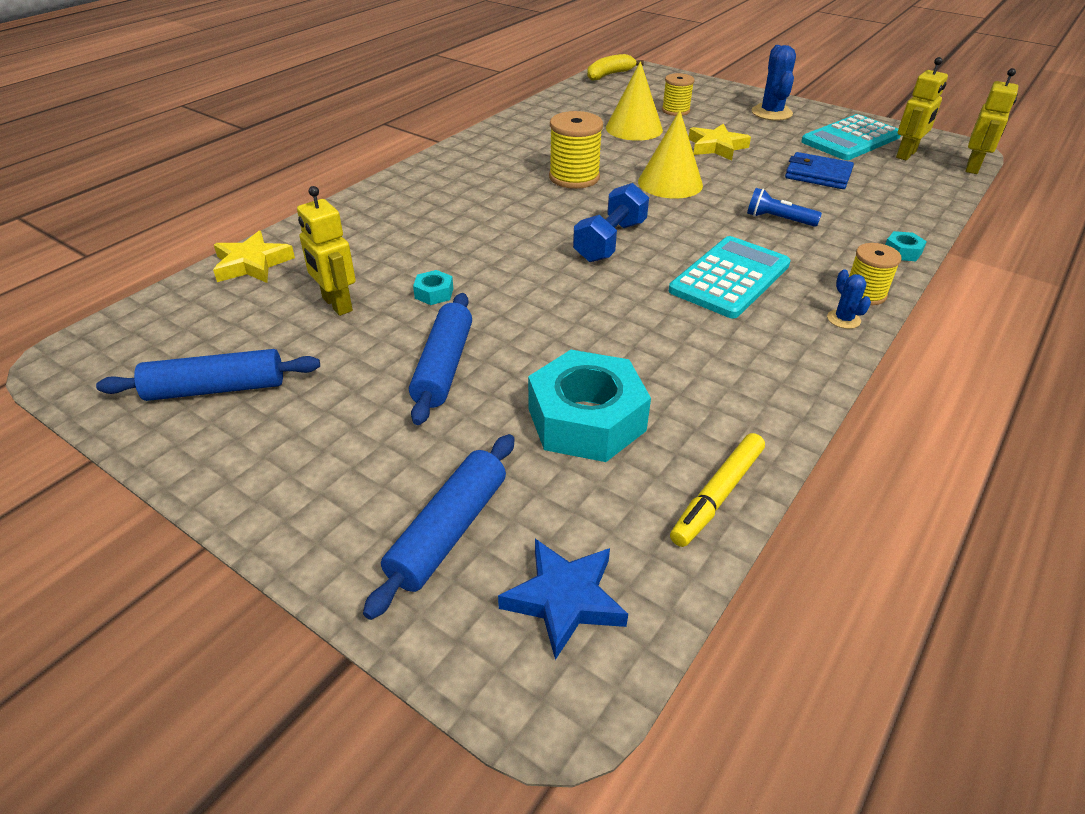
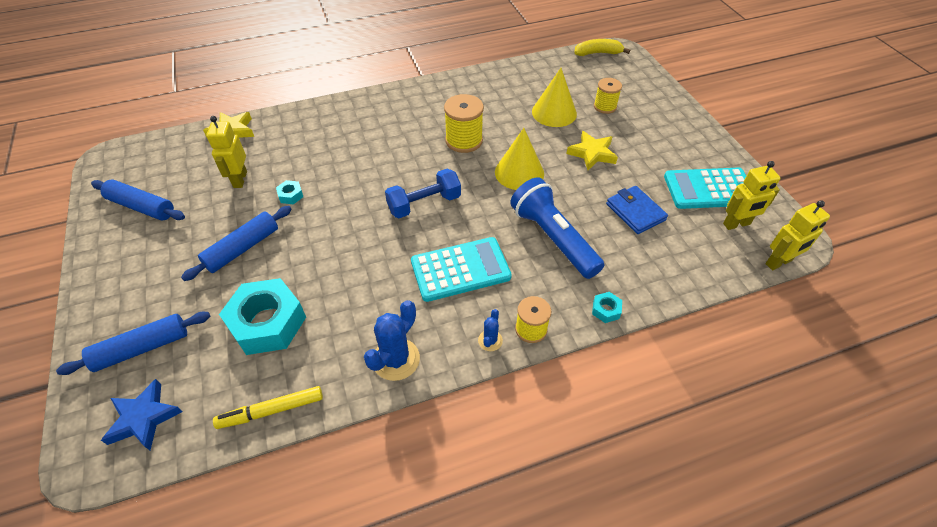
camera: 35 degrees right, 10 degrees up
blue flashlight [747,188,822,227] -> blue flashlight [510,177,604,279], size x2.03
blue cactus [751,45,796,121] -> blue cactus moved to [364,300,420,381]

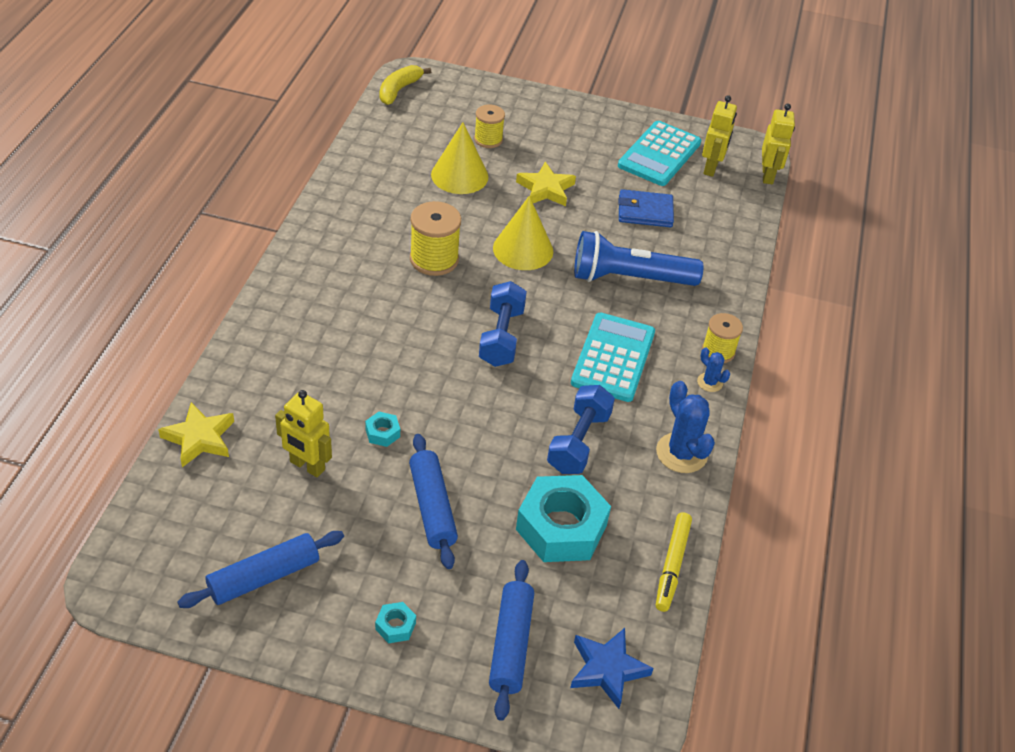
camera: 60 degrees left, 5 degrees down
turquoise nut [592,292,622,323] -> turquoise nut moved to [375,602,416,643]
none -> blue dumbbell [547,385,615,474]

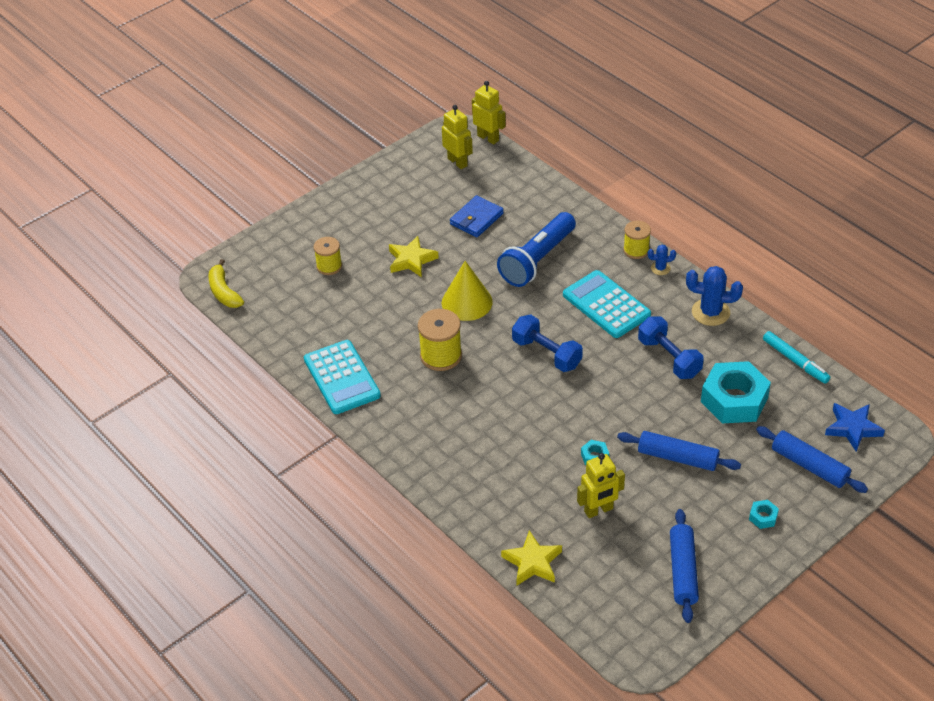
camera: 50 degrees left, 0 degrees up
yellow cone [431,122,488,194] -> none
turquoise calculator [618,121,701,186] -> turquoise calculator moved to [304,340,381,414]
yellow marker [656,512,692,612] -> turquoise marker [763,331,831,384]

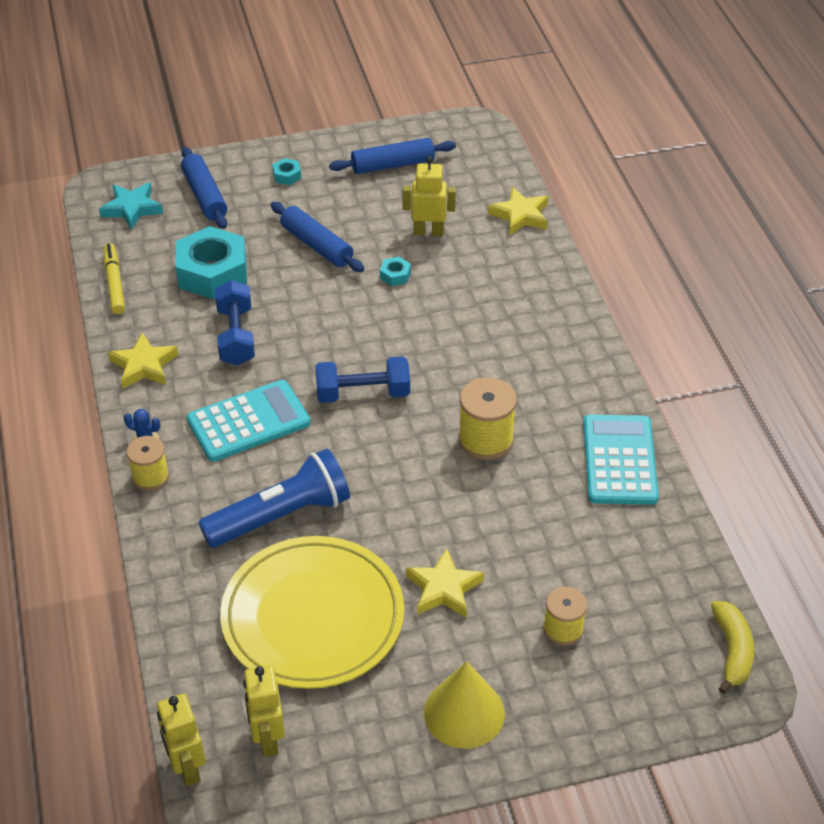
camera: 155 degrees left, 0 degrees up
yellow cone [442,261,493,321] -> yellow cone moved to [424,661,505,749]
blue wallet [450,195,504,237] -> yellow plate [220,536,404,689]
blue dumbbell [512,315,583,372] -> blue dumbbell turned 75 degrees counterclockwise [315,356,410,403]
turquoise calculator [563,270,651,338] -> turquoise calculator turned 105 degrees counterclockwise [187,380,310,462]
blue rolling pin [670,509,699,623] -> blue rolling pin turned 45 degrees clockwise [329,138,456,174]
blue cactus [686,266,743,326] -> yellow star [108,332,178,388]
turquoise marker [763,331,831,384] -> yellow marker [104,243,125,314]
blue star [825,403,885,452] -> turquoise star [99,182,163,230]

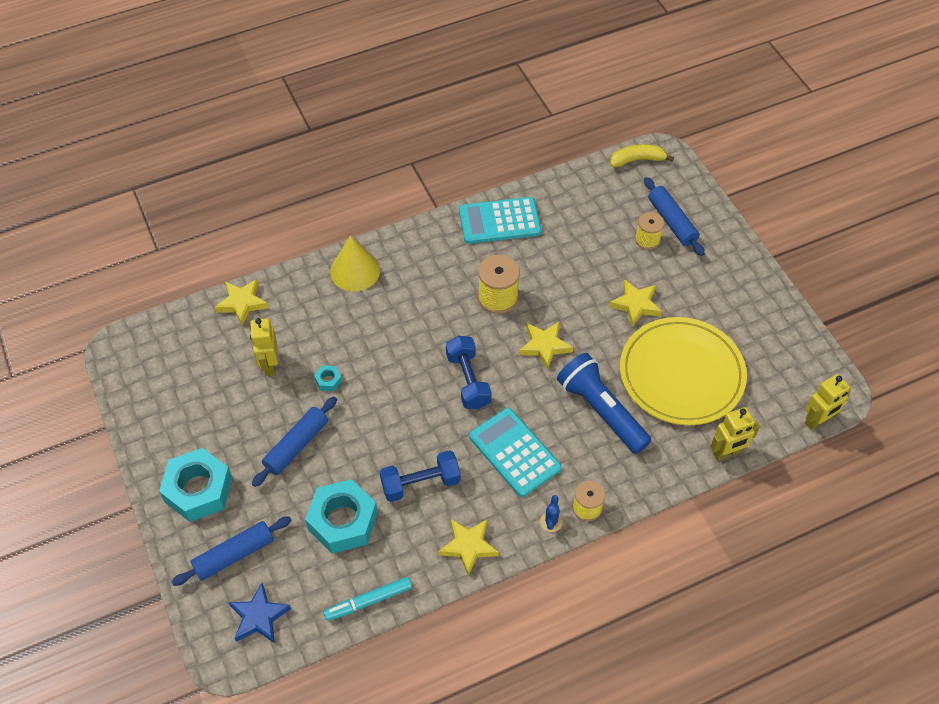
camera: 100 degrees left, 10 degrees up
turquoise star [99,182,163,230] -> blue star [228,583,291,643]
yellow marker [104,243,125,314] -> turquoise marker [323,577,412,621]
yellow robot [243,666,285,757] -> yellow robot moved to [710,407,760,461]
turquoise nut [272,158,301,185] -> turquoise nut [159,448,232,522], size x2.42
blue rolling pin [329,138,456,174] -> blue rolling pin moved to [644,177,705,256]
yellow cone [424,661,505,749] -> yellow cone moved to [330,236,380,291]
none -> yellow star [519,321,573,370]

